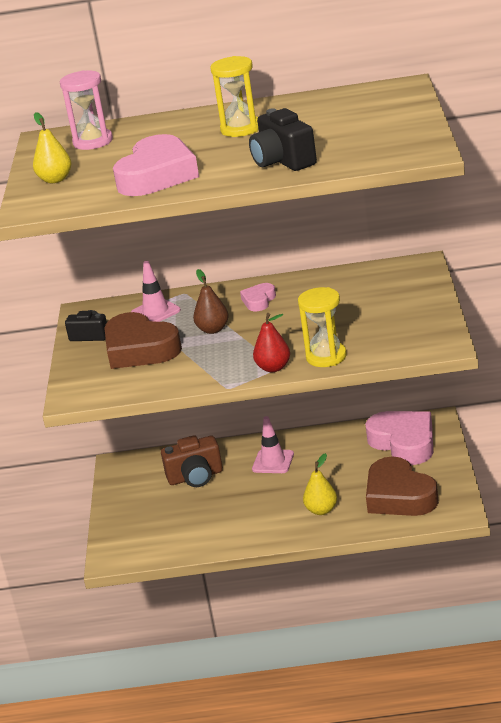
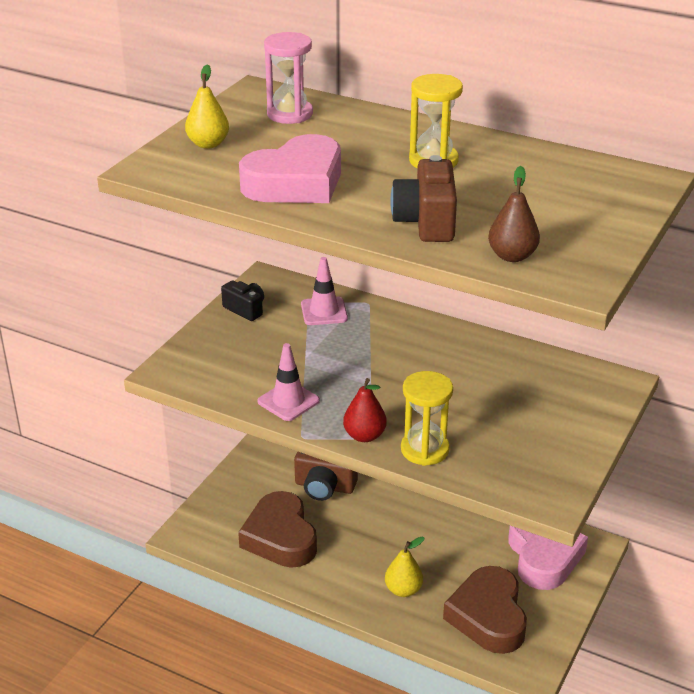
camera: 25 degrees right, 5 degrees up
brown heart [104,312,182,369] -> brown heart moved to [238,491,317,568]
brown pear [193,269,229,334] -> brown pear moved to [488,166,540,262]
pink heart [240,283,276,311] -> none
black camera [249,108,317,171] -> brown camera [390,155,457,242]
pink traffic cone [252,416,294,473] -> pink traffic cone moved to [258,343,320,421]

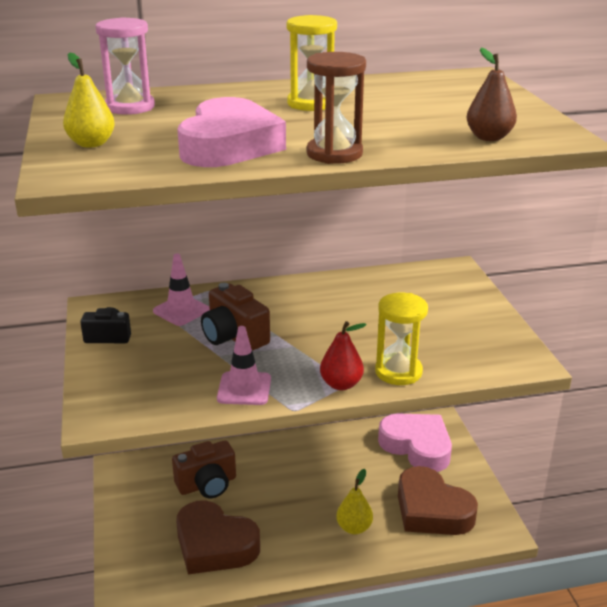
camera: 40 degrees left, 5 degrees down
brown camera [390,155,457,242] -> brown camera moved to [201,283,270,351]
none -> brown hourglass [306,52,366,164]

